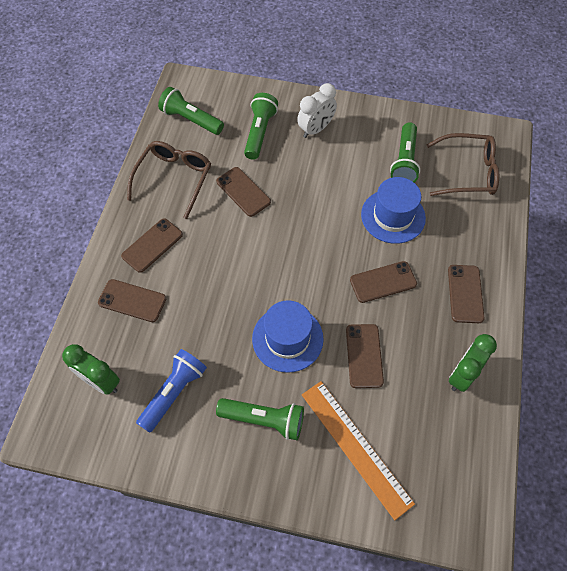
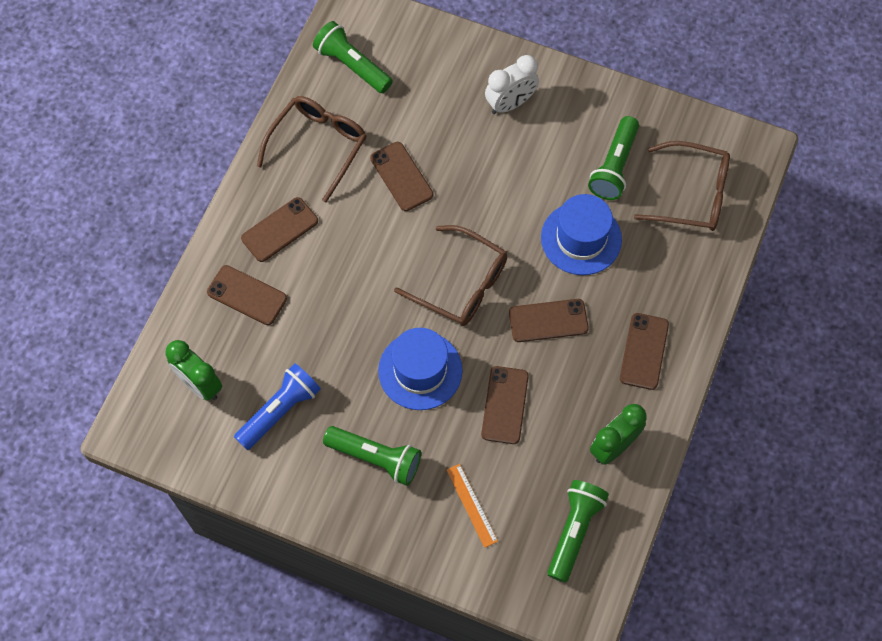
camera: 10 degrees right, 5 degrees up
green flashlight [244,93,278,160] -> green flashlight moved to [547,480,609,583]
orange ruler [302,381,415,520] -> orange ruler [447,464,498,548], size x0.52
none -> brown glasses [394,225,507,326]

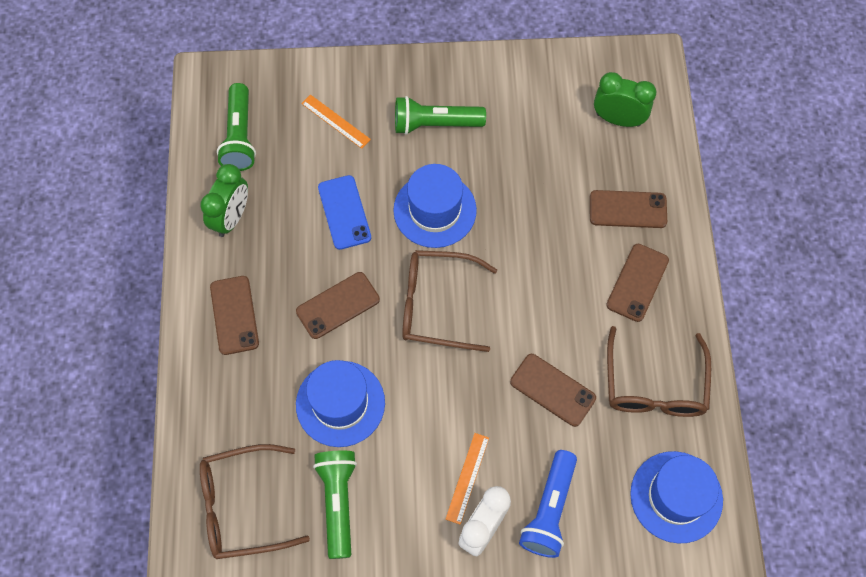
camera: 155 degrees right, 0 degrees up
blue flashlight [234,363,321,450] -> blue flashlight moved to [519,450,577,558]
green flashlight [313,21,393,93] -> blue hat [630,451,723,543]
brown phone [481,366,529,444] -> blue phone [318,175,371,250]
none -> orange ruler [446,433,489,525]

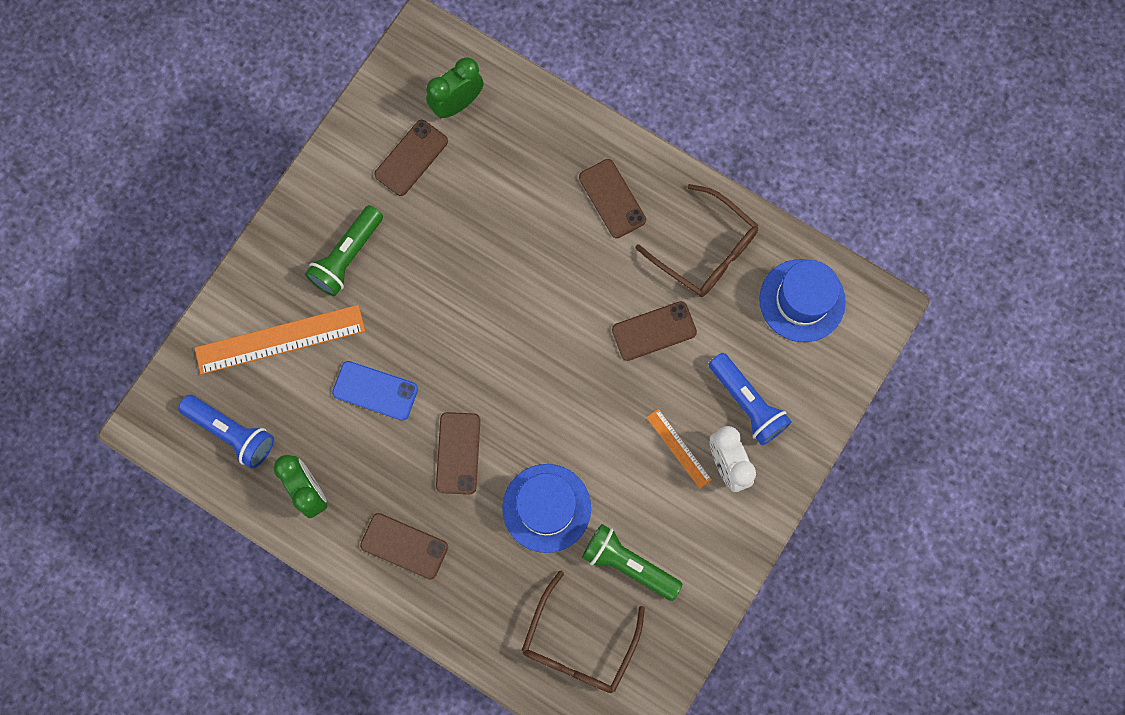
camera: 55 degrees left, 10 degrees up
green flashlight [217,83,256,171] -> blue flashlight [178,395,274,469]
orange ruler [301,94,371,149] -> orange ruler [195,305,365,375], size x1.92
blue hat [393,164,477,248] -> none
brown glasses [402,250,497,352] -> none
brown phone [590,190,667,228] -> brown phone moved to [374,120,448,196]

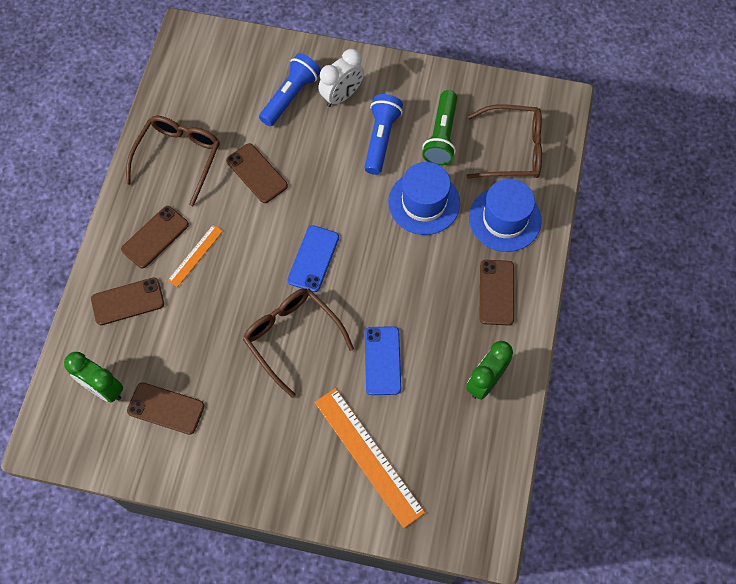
camera: 110 degrees left, 10 degrees down
blue flashlight [178,395,274,469] -> blue flashlight moved to [364,94,403,175]
green flashlight [305,205,383,296] -> none
brown phone [436,412,480,494] -> brown phone moved to [91,277,164,325]
orange ruler [646,409,712,489] -> orange ruler moved to [167,225,223,287]
blue hat [759,259,846,342] -> blue hat moved to [469,179,542,252]
none -> brown glasses [243,288,354,398]
none -> blue phone [287,225,339,292]

